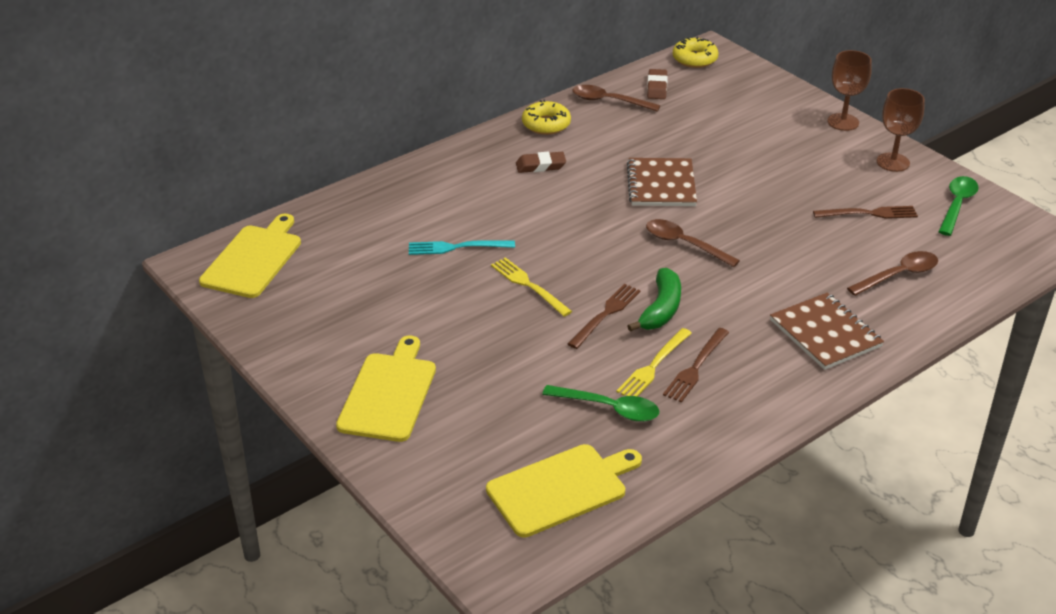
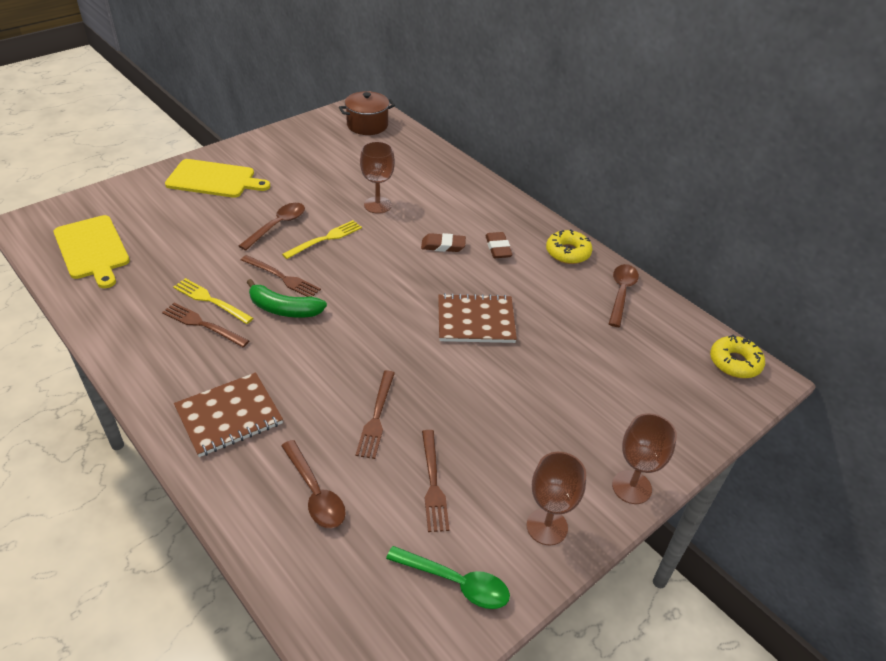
camera: 85 degrees right, 5 degrees up
yellow cutting board [199,214,301,298] -> brown pot [339,91,395,135]
turquoise fork [409,240,515,255] -> brown goblet [360,141,395,214]
green spoon [542,385,659,422] -> none
brown spoon [646,219,740,267] -> brown spoon moved to [239,203,305,251]
brown eraser [647,69,668,99] -> brown eraser moved to [421,233,466,252]
none -> brown fork [356,370,395,459]

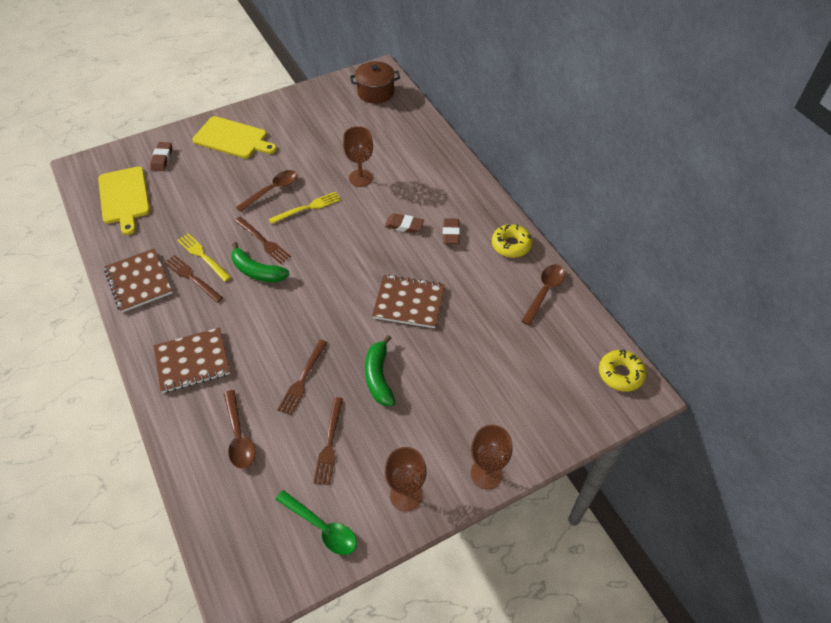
camera: 15 degrees right, 10 degrees up
none -> brown notebook [104,249,173,312]
none -> brown eraser [150,142,172,171]
none -> green banana [365,335,395,406]

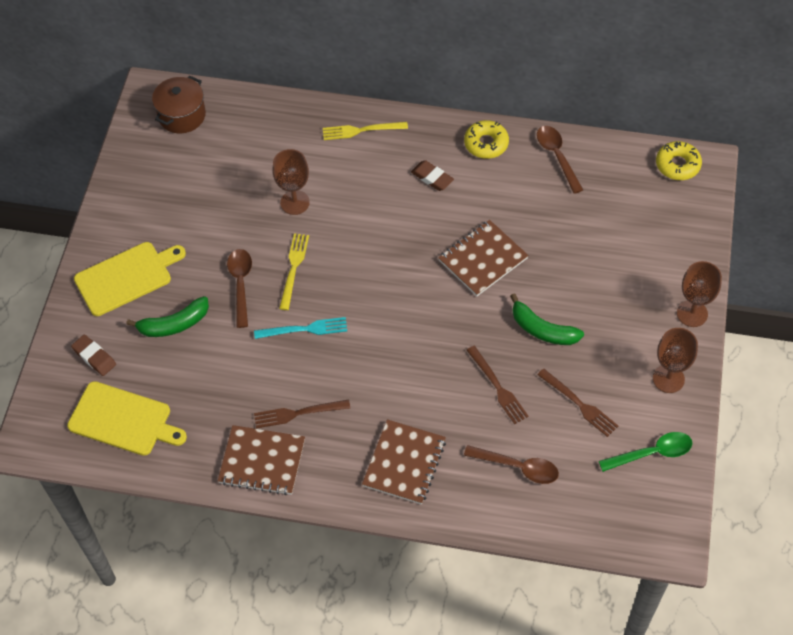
camera: 50 degrees left, 5 degrees up
yellow fork [177,233,231,282] -> yellow fork moved to [323,122,408,140]
green banana [231,242,289,282] -> green banana moved to [126,296,209,337]
brown fork [235,217,291,264] -> turquoise fork [254,317,347,339]
brown eraser [385,213,424,233] -> none

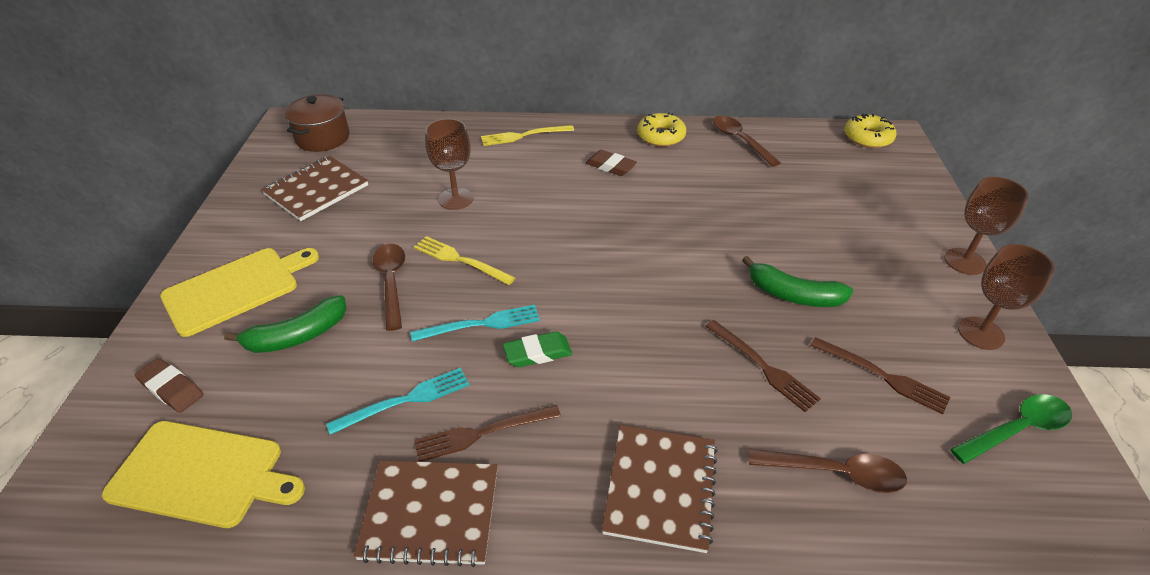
camera: 10 degrees left, 15 degrees down
yellow fork [279,233,309,310] -> yellow fork turned 60 degrees counterclockwise [414,236,516,285]
brown notebook [438,220,529,296] -> brown notebook moved to [262,156,368,221]
none -> turquoise fork [326,368,469,435]
none -> green eraser [503,331,572,367]

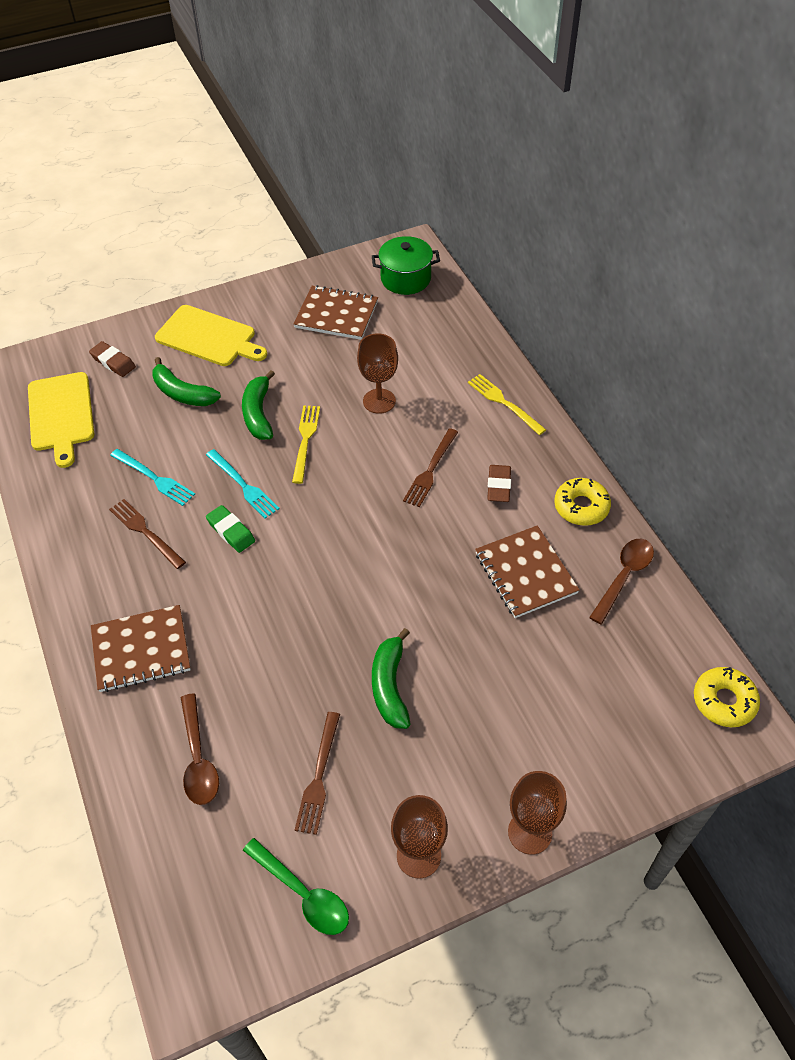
camera: 65 degrees right, 10 degrees up
brown eraser [135,358,203,413] -> brown eraser turned 60 degrees counterclockwise [89,341,136,377]
brown pot [284,94,350,152] -> green pot [372,236,440,295]
brown notebook [353,460,498,567] -> brown notebook moved to [475,525,580,618]
brown spoon [372,244,405,331] -> green banana [242,370,275,440]
brown fork [705,320,821,412] -> brown fork moved to [403,428,458,507]

